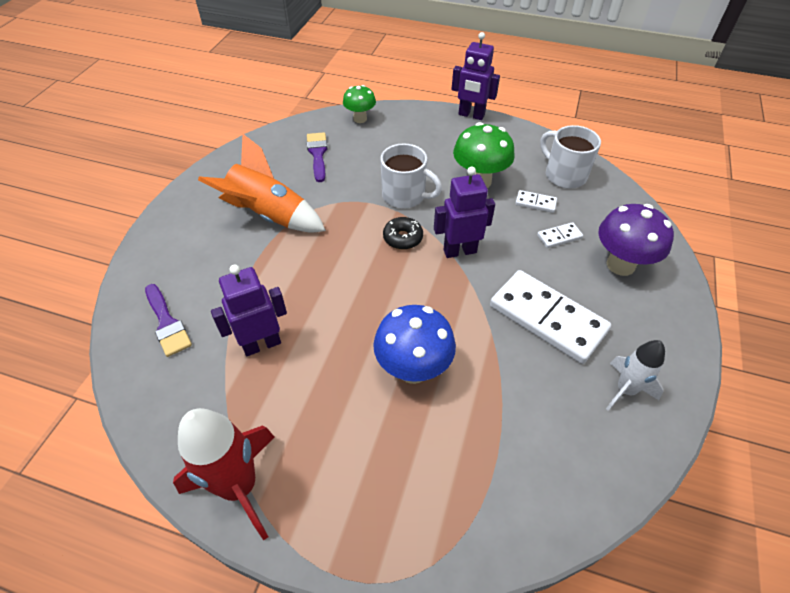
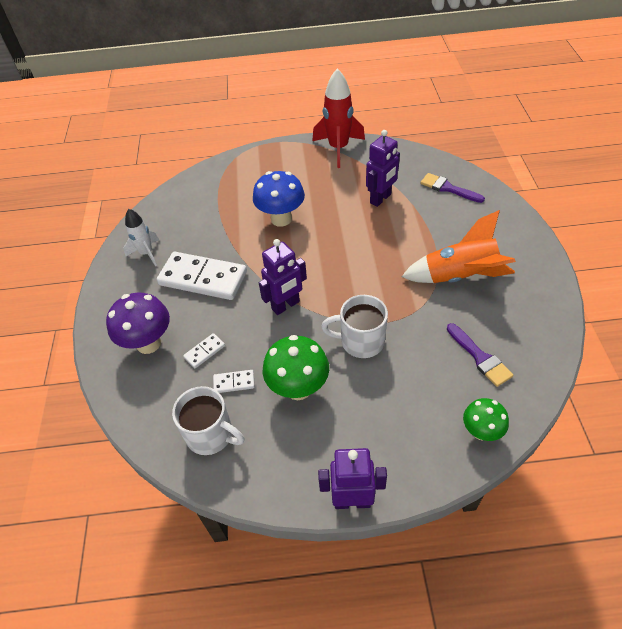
camera: 160 degrees right, 0 degrees up
black donut [383,217,423,250] -> none

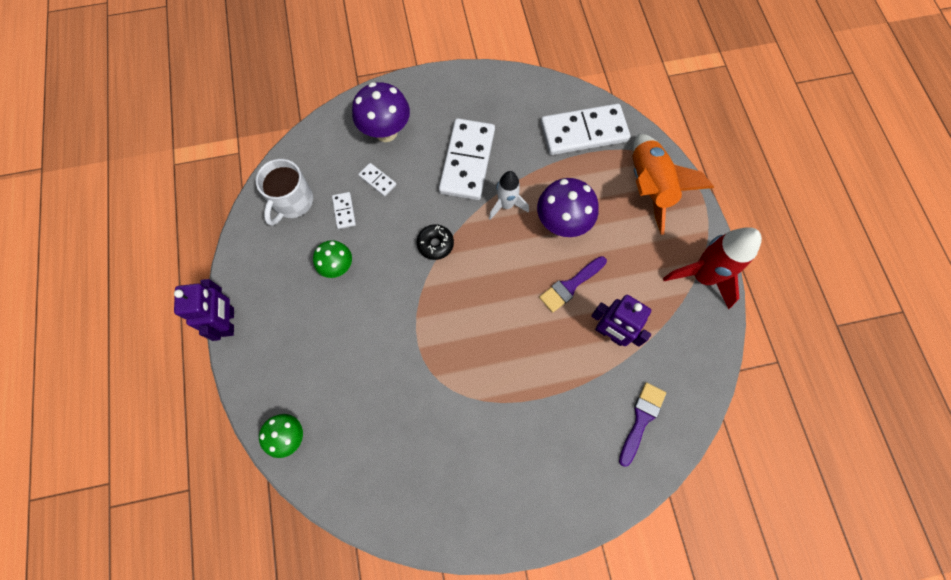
camera: 80 degrees right, 20 degrees up
white rocket [124,209,159,266] -> white rocket moved to [489,171,529,220]
blue mushroom [253,171,305,227] -> purple mushroom [537,178,599,237]
purple robot [259,239,307,315] -> black donut [417,224,454,260]
green mushroom [263,335,329,400] -> green mushroom [313,240,352,278], size x0.63
white mug [321,295,388,358] -> none
orange rocket [402,210,516,283] -> orange rocket moved to [632,134,714,235]
purple brush [447,323,514,387] -> purple brush moved to [539,256,607,313]
none -> white domino [541,104,630,155]

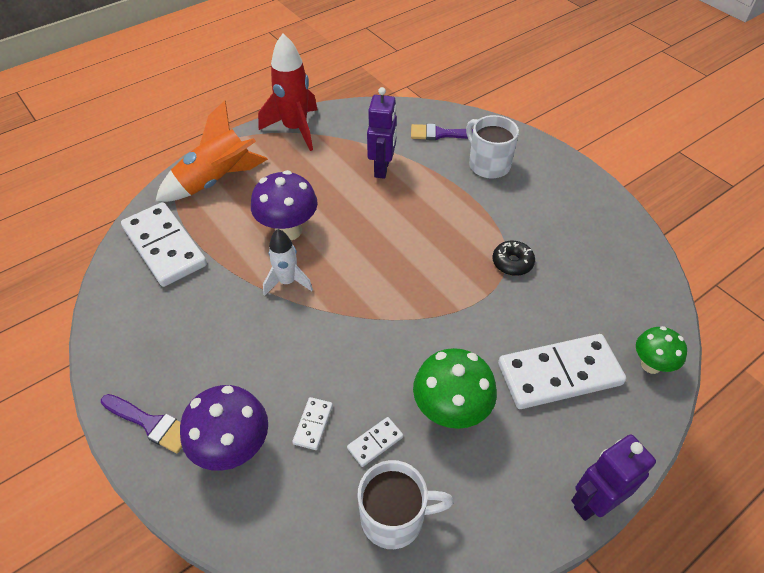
camera: 115 degrees left, 20 degrees down
green mushroom [313,240,352,278] -> green mushroom [413,348,497,429], size x1.59
black donut [417,224,454,260] -> black donut moved to [492,241,535,276]
white domino [439,118,495,200] -> white domino moved to [498,334,626,409]
purple brush [539,256,607,313] -> purple brush moved to [101,394,182,453]
none -> white mug [466,115,519,179]

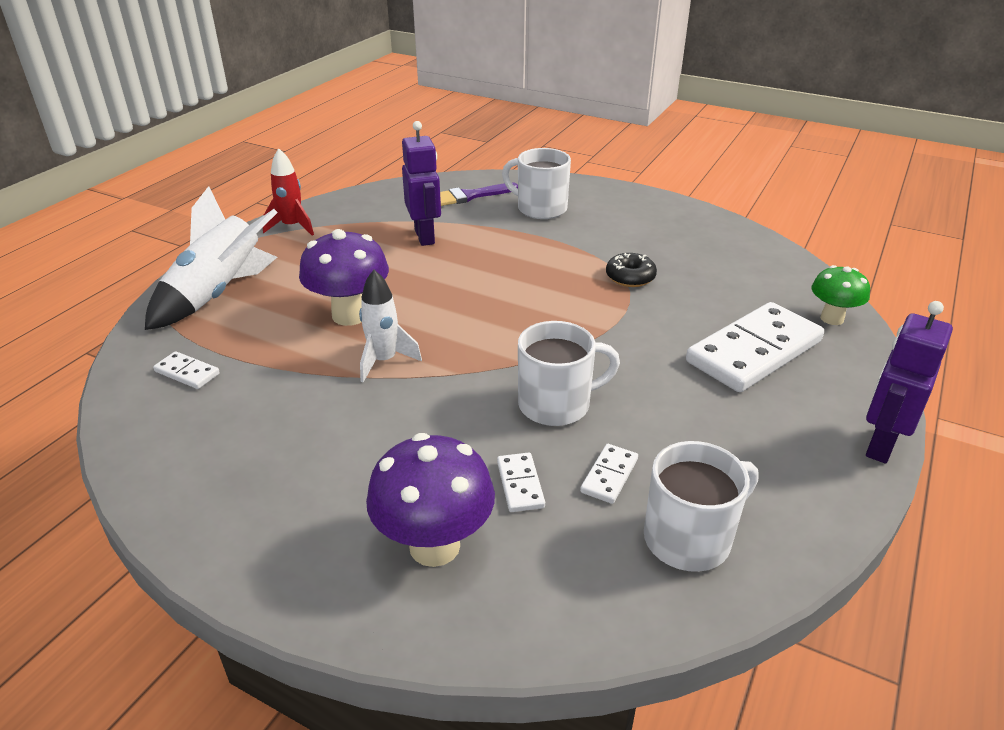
camera: 25 degrees left, 15 degrees down
purple brush [101,394,182,453] -> none
white domino [121,202,207,287] -> white domino [153,351,220,389], size x0.43
orange rocket [155,100,268,202] -> white rocket [145,186,278,330]
red rocket [258,34,318,151] -> red rocket [263,148,314,236], size x0.61
green mushroom [413,348,497,429] -> none
none -> white mug [518,321,620,426]

